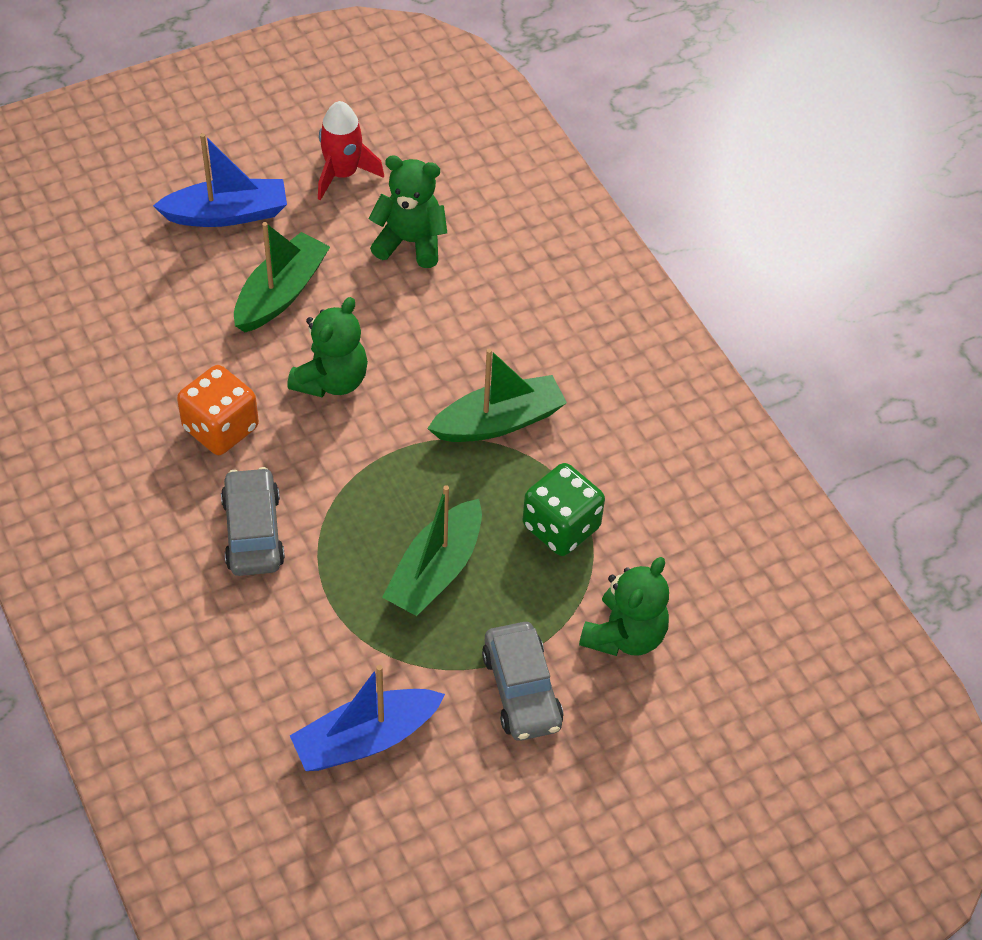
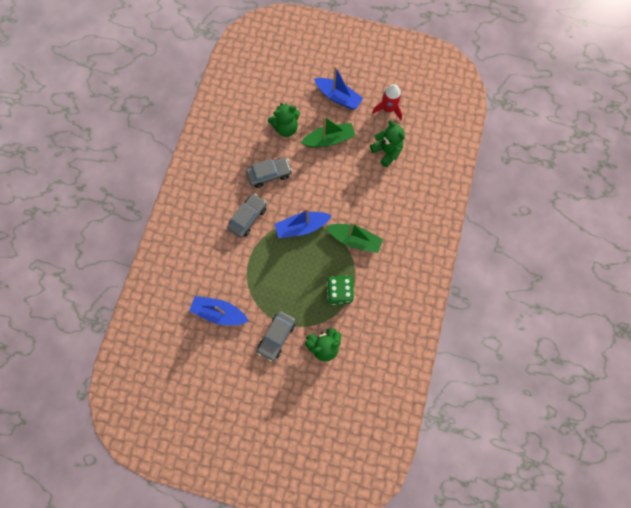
camera: 45 degrees right, 20 degrees up
orange dice [177,365,259,455] -> grey car [246,157,292,188]
green teddy bear [287,297,368,397] -> green teddy bear moved to [268,103,300,137]
green boat [382,485,482,616] -> none
none -> blue boat [275,208,332,238]

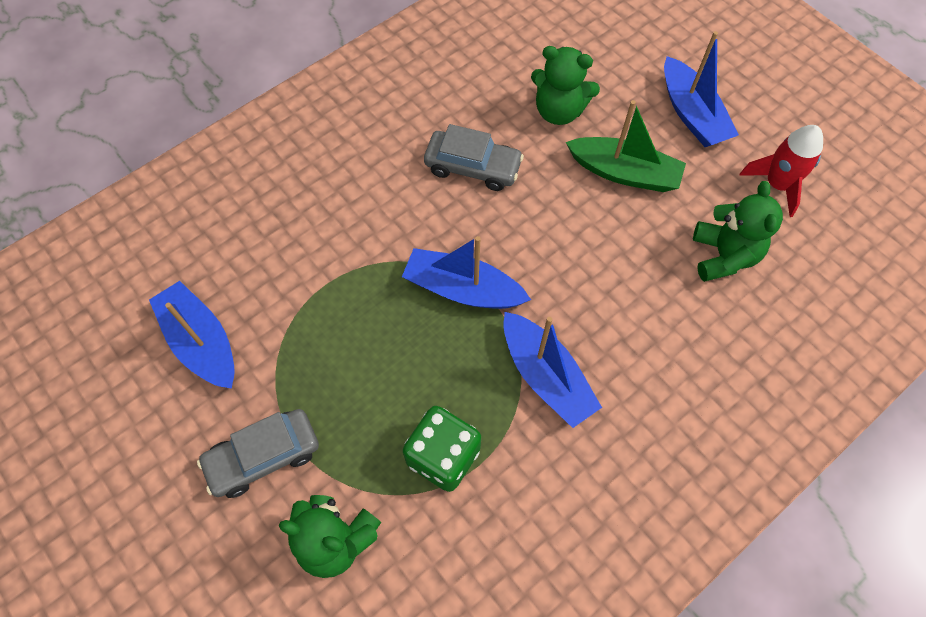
camera: 35 degrees right, 10 degrees down
grey car [227,193,267,238] -> none
green boat [326,222,383,253] -> blue boat [503,312,602,428]

